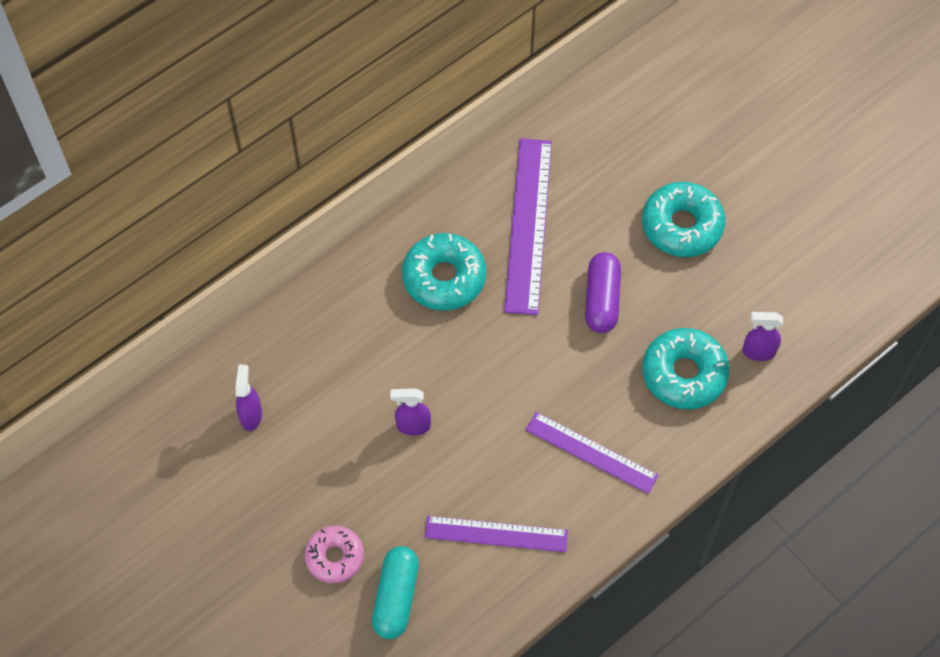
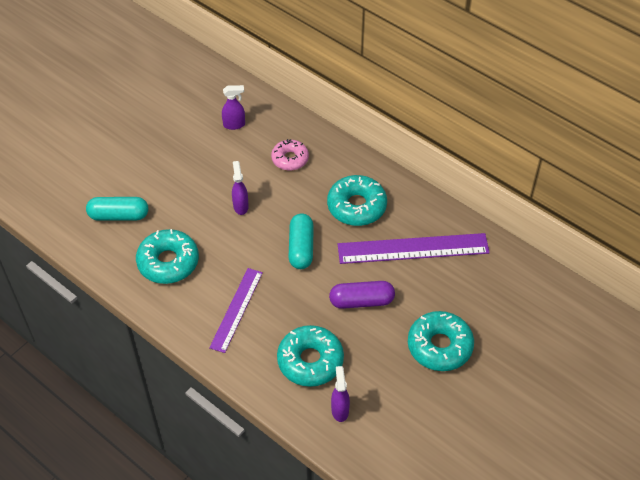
camera: 80 degrees right, 10 degrees down
pink donut [304,526,364,584] -> pink donut moved to [271,139,309,171]
purple ruler [424,516,568,552] -> turquoise donut [136,229,199,284]
none -> turquoise capsule [289,213,314,269]

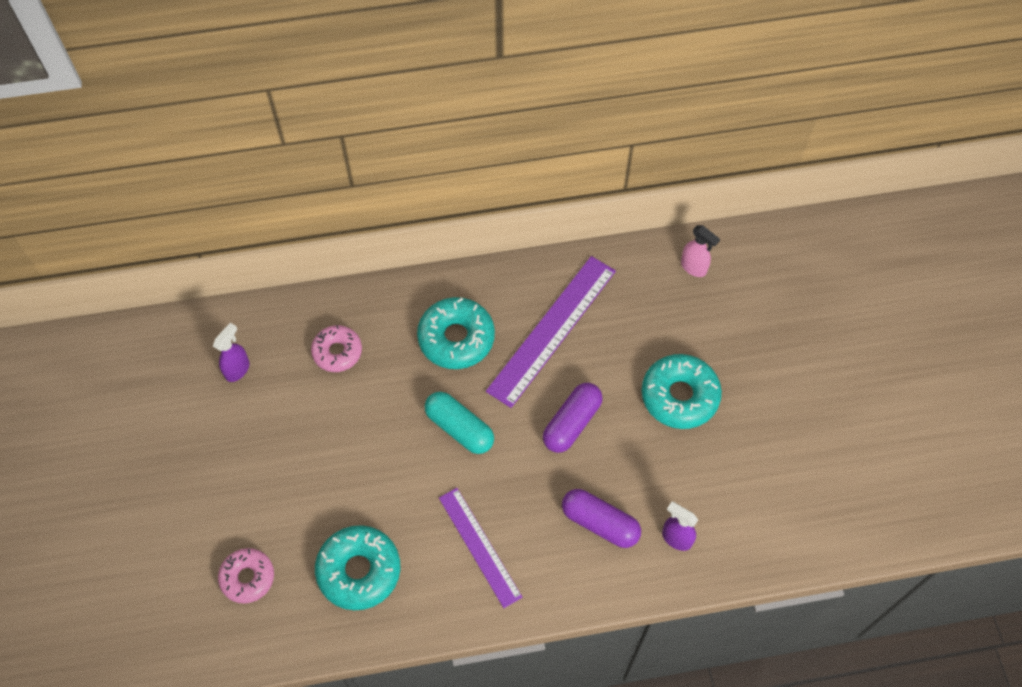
camera: 50 degrees left, 10 degrees up
turquoise capsule [86,197,148,221] -> pink donut [218,548,274,604]
purple spray bottle [232,161,249,215] -> none
turquoise donut [277,325,344,387] -> purple capsule [562,489,641,548]
none -> pink spray bottle [681,225,720,277]

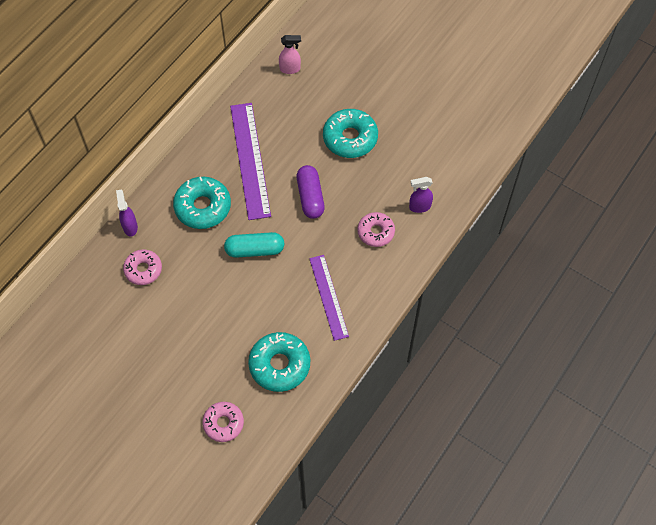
camera: 45 degrees left, 0 degrees up
purple spray bottle [213,323,250,382] -> purple spray bottle moved to [116,189,138,237]
purple ruler [439,488,523,608] -> purple ruler turned 60 degrees clockwise [309,255,349,341]
purple capsule [562,489,641,548] -> pink donut [357,212,395,247]

